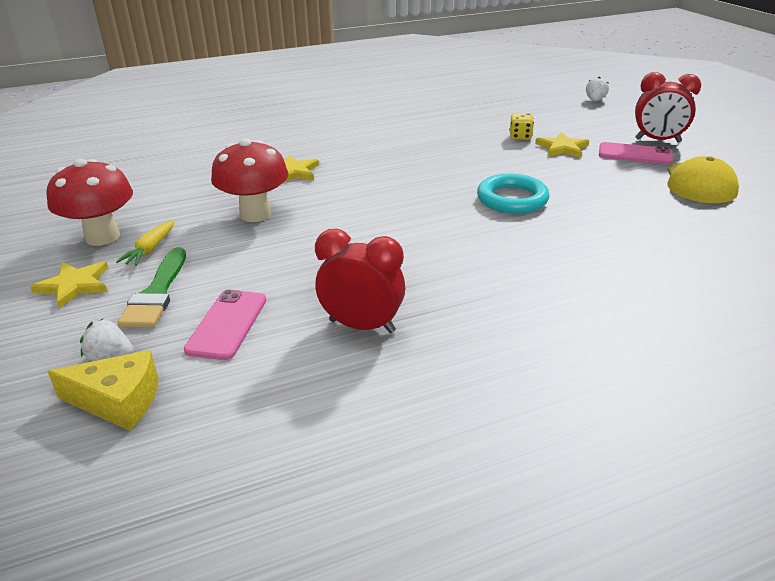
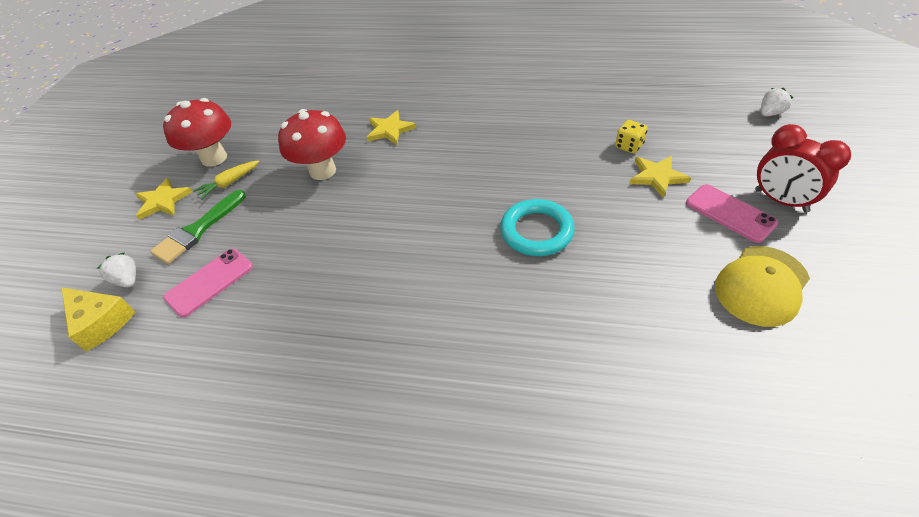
camera: 35 degrees right, 15 degrees up
red clock [315,229,405,333] -> none

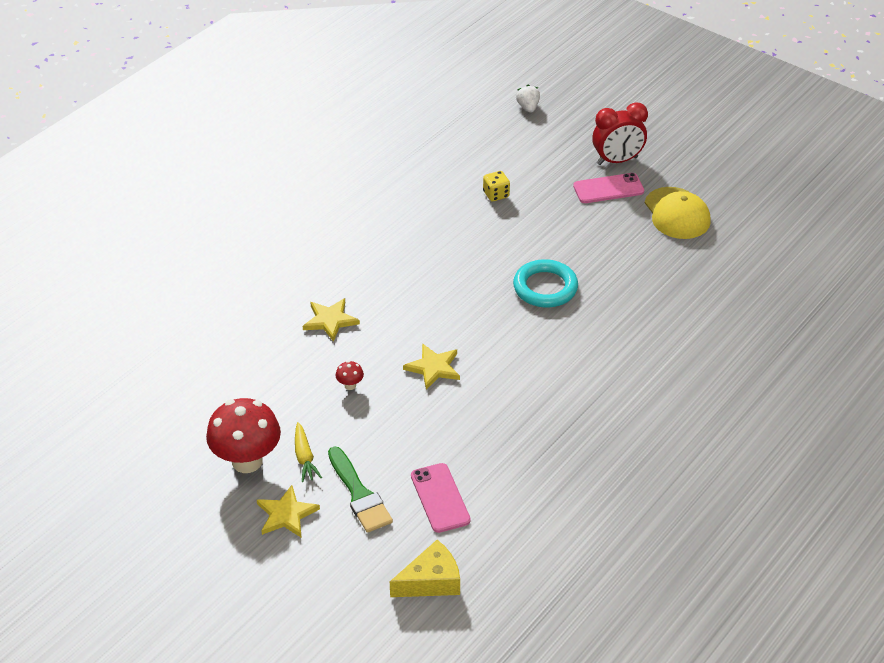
camera: 65 degrees left, 5 degrees down
white strawberry [97,253,136,288] -> none
red mushroom [278,109,346,180] -> red mushroom [336,361,364,390], size x0.40
yellow star [629,156,691,198] -> yellow star moved to [403,344,460,390]

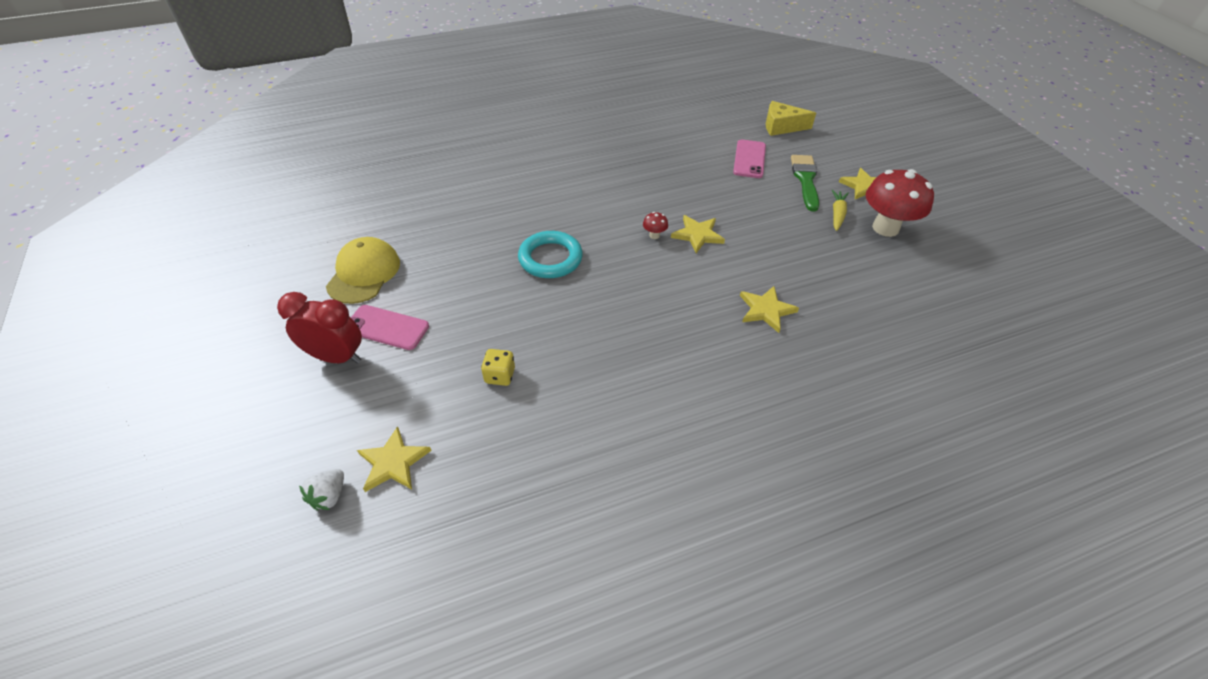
camera: 150 degrees left, 5 degrees up
red mushroom [336,361,364,390] -> red mushroom moved to [643,212,668,239]
none -> yellow star [357,426,432,492]

